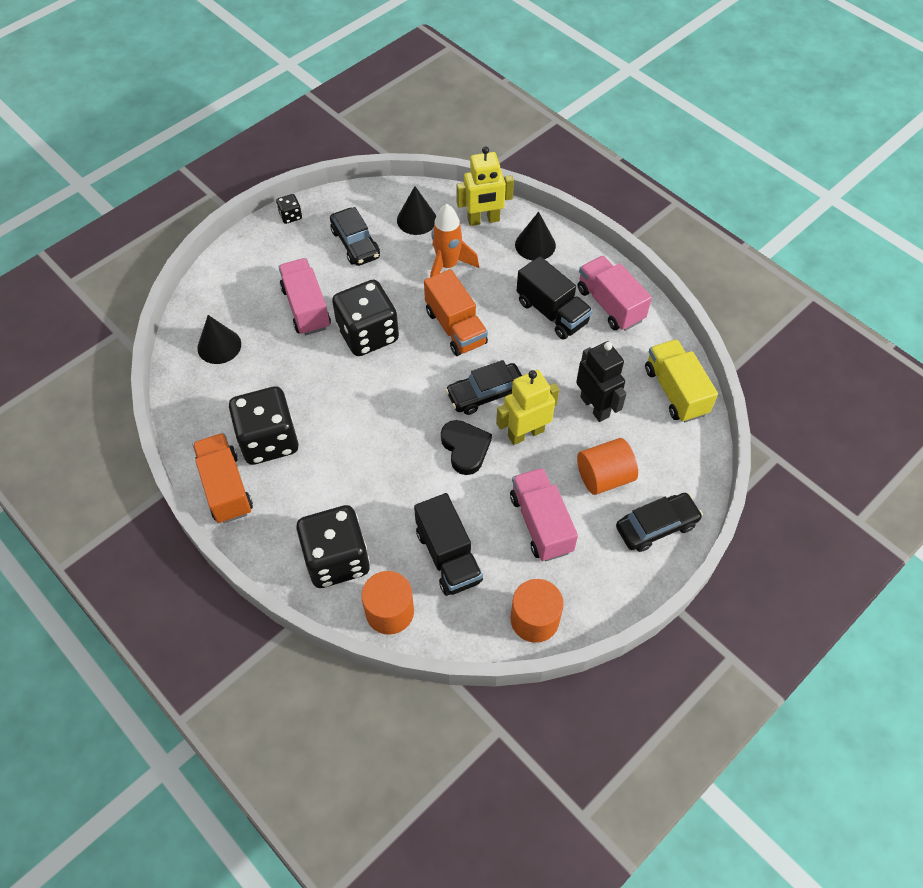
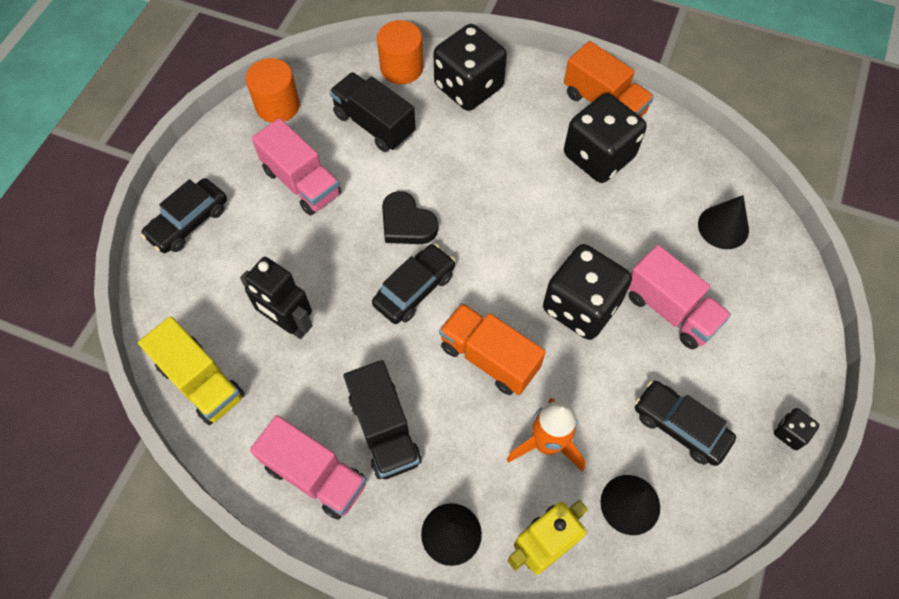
camera: 155 degrees right, 5 degrees up
yellow robot [496,370,559,445] -> none
black truck [517,256,593,339] -> black truck turned 135 degrees counterclockwise [344,360,422,479]
orange cylinder [577,438,638,495] -> none

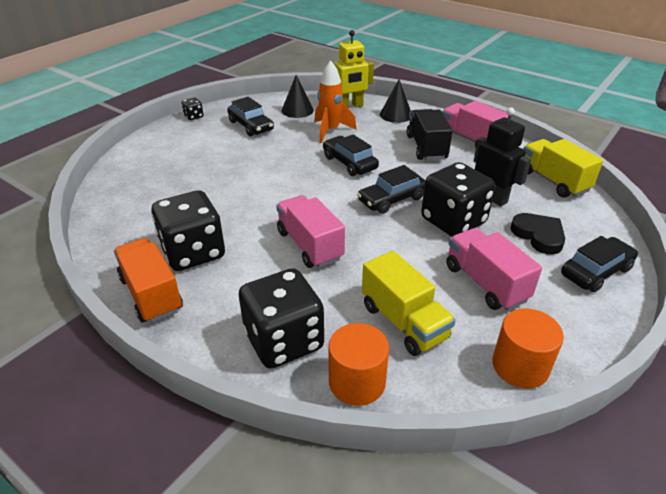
camera: 165 degrees left, 25 degrees down
black truck [330,72,416,152] -> yellow truck [362,251,456,356]
black heart [382,191,438,244] -> black heart moved to [510,213,565,255]
orange truck [439,303,546,395] -> black car [323,134,379,176]
black dice [543,244,632,340] -> black dice moved to [421,162,495,237]
pink truck [629,245,731,349] -> pink truck moved to [276,195,345,268]
black cone [698,195,749,249] -> none

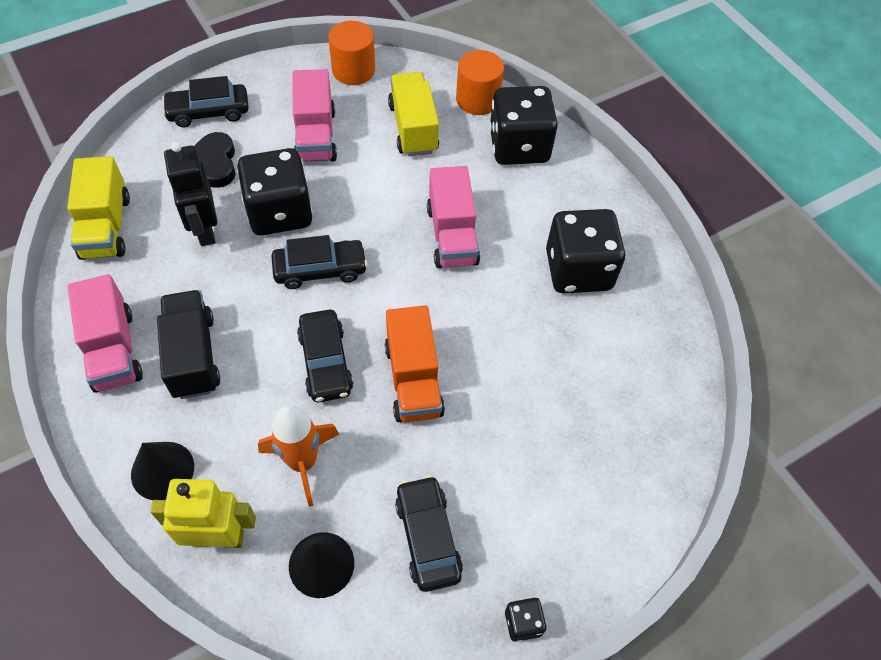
camera: 160 degrees left, 20 degrees up
orange truck [114,238,183,323] -> orange truck moved to [385,305,445,422]
black truck [406,109,453,160] -> black truck turned 150 degrees clockwise [157,290,220,399]

